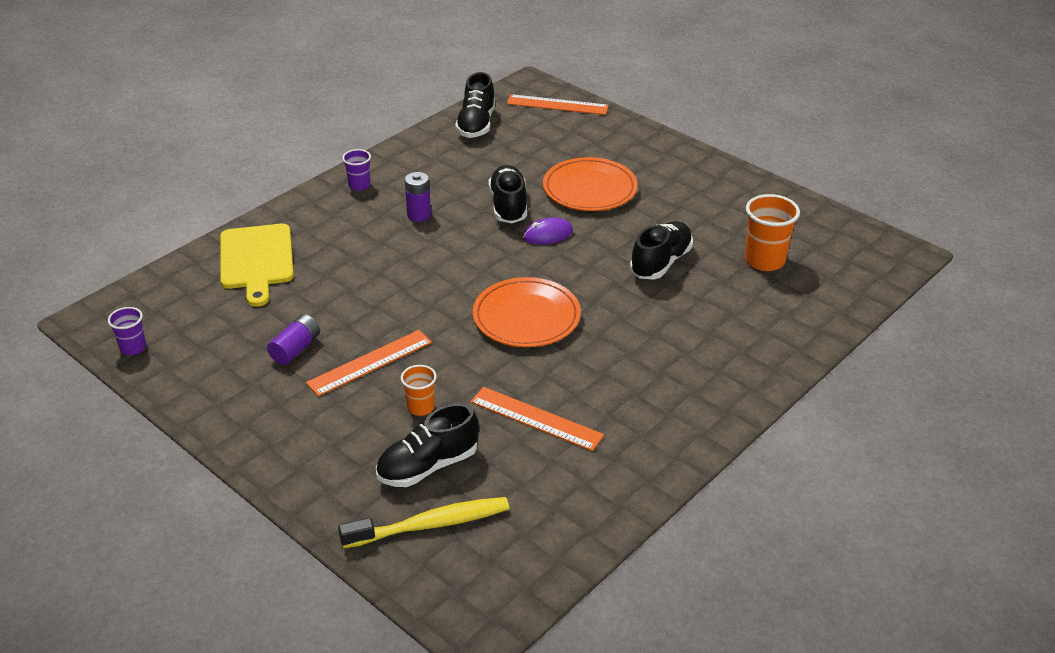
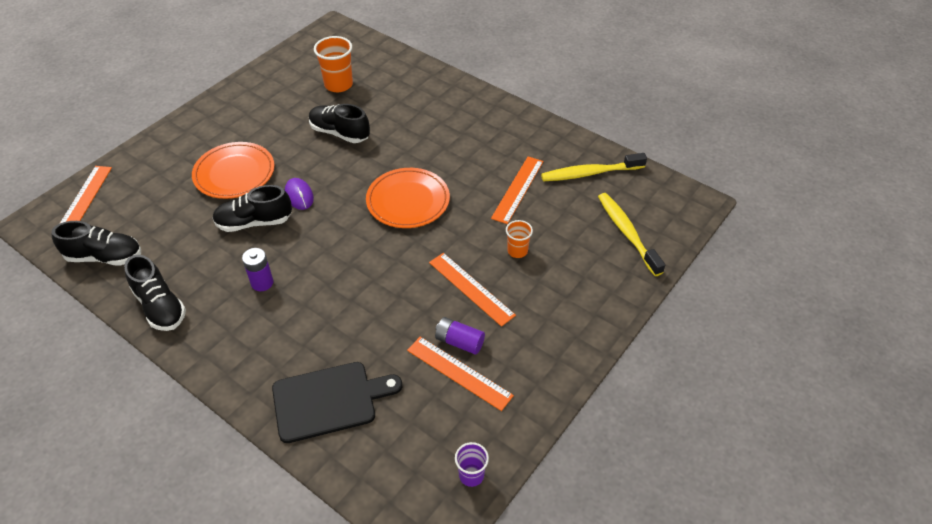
camera: 95 degrees left, 10 degrees up
yellow cutting board [220,224,294,307] -> black cutting board [272,362,402,443]
purple cup [342,149,371,191] -> none
black shoe [376,403,479,487] -> black shoe moved to [124,255,186,331]
none -> orange ruler [407,337,514,411]
none -> yellow toothbrush [541,153,647,181]

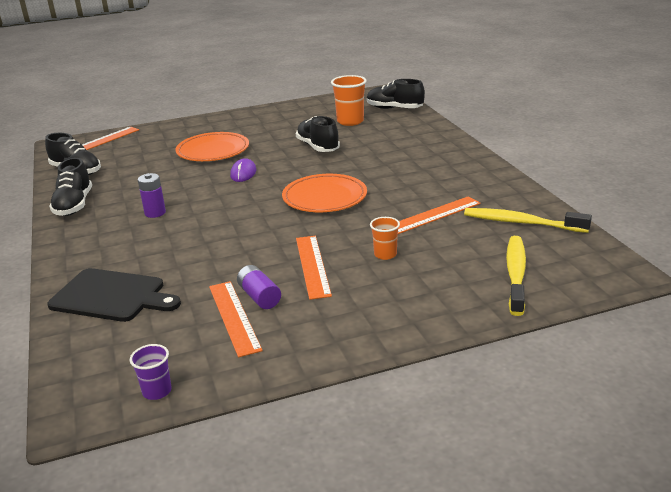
camera: 35 degrees right, 20 degrees down
black shoe [212,185,292,232] -> black shoe moved to [367,79,425,109]

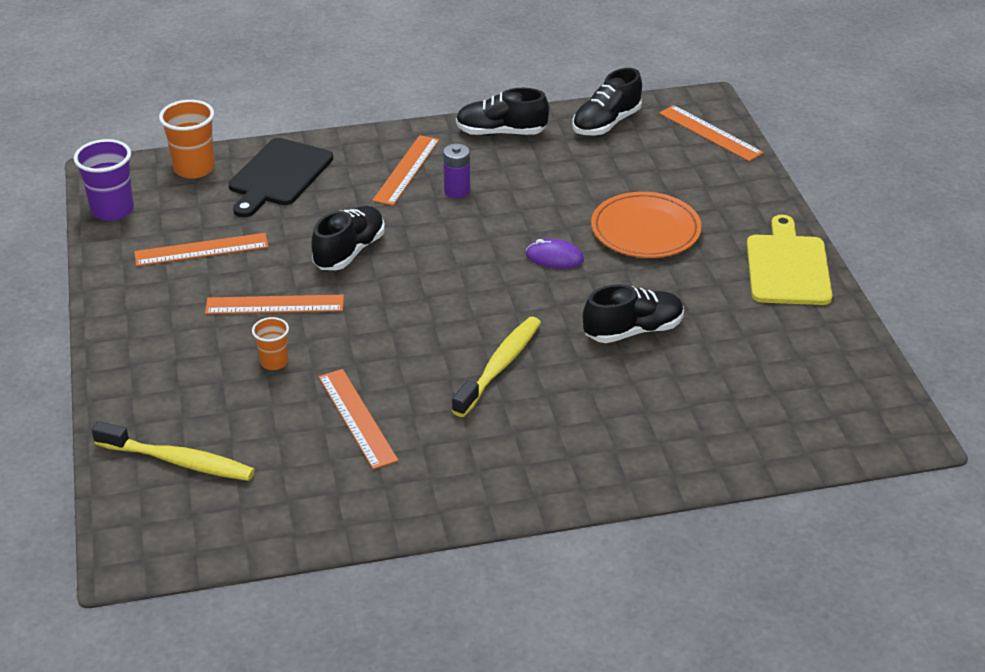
camera: 95 degrees right, 10 degrees up
purple cup [130,344,172,400] -> purple cup [74,139,134,221], size x1.71
purple battery [237,265,281,309] -> none
orange plate [282,174,367,212] -> none
orange cup [331,75,367,126] -> orange cup moved to [159,100,215,179]
black shoe [367,79,425,109] -> black shoe moved to [311,206,385,270]
yellow toothbrush [464,208,592,233] -> yellow toothbrush moved to [452,317,541,417]
none -> orange ruler [372,135,439,206]
none -> yellow cutting board [747,215,832,305]

